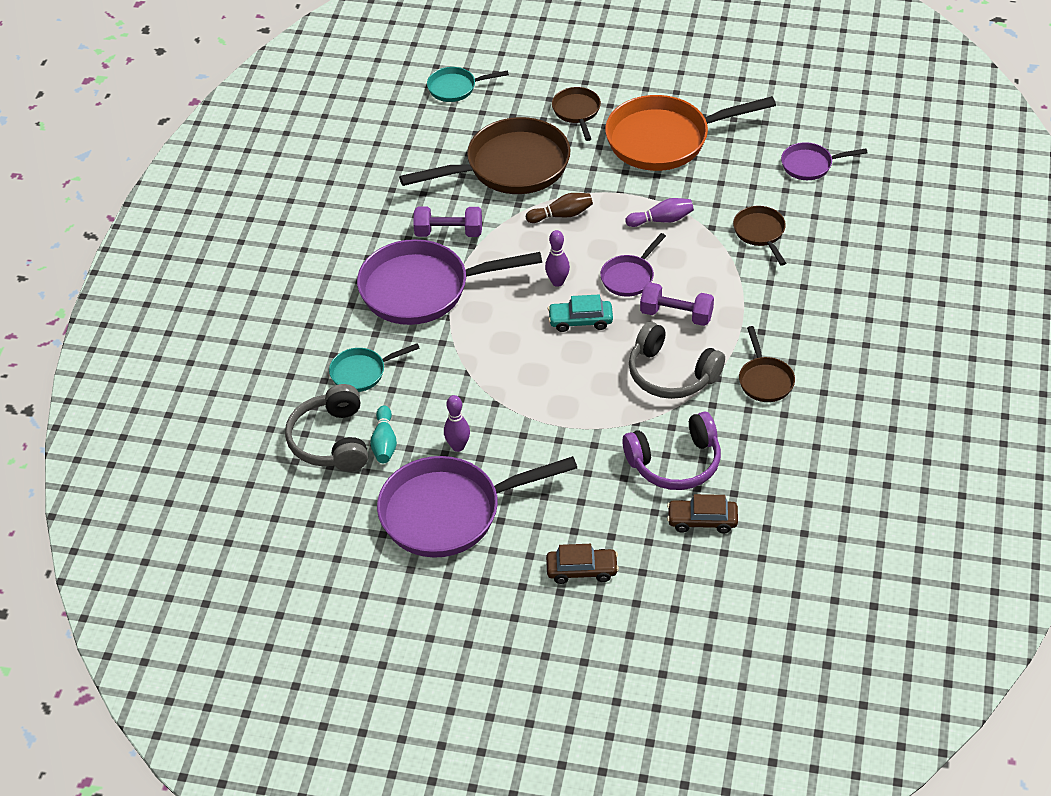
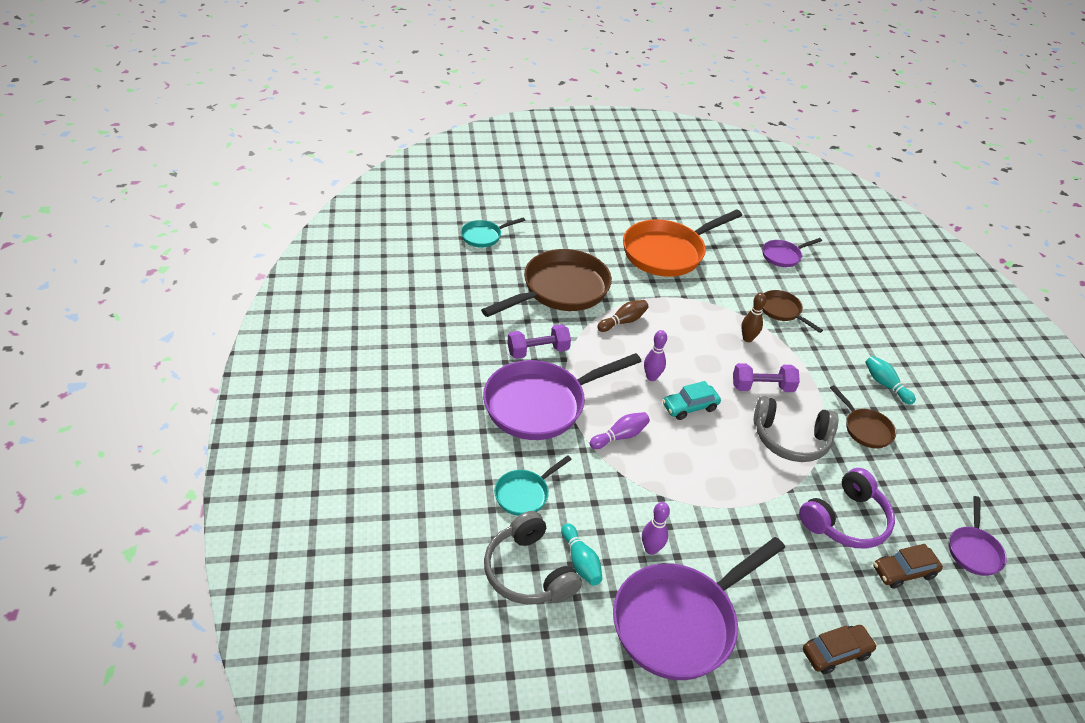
camera: 25 degrees left, 5 degrees down
brown pan [552,87,601,141] -> none
purple pan [600,233,666,296] -> purple pan moved to [949,496,1007,576]
purple bowling pin [625,198,694,227] -> purple bowling pin moved to [590,412,650,449]
none -> brown bowling pin [741,293,767,342]
none -> turquoise bowling pin [865,356,916,405]

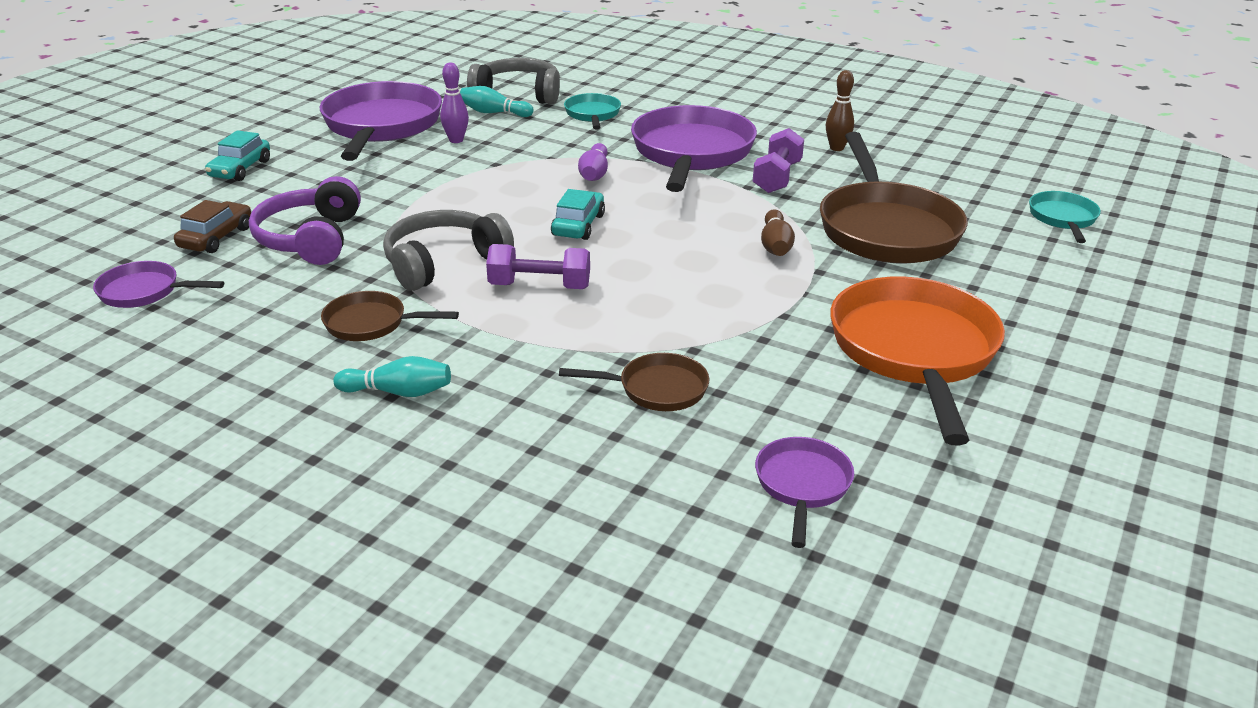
camera: 130 degrees right, 10 degrees down
purple bowling pin [644,330,667,381] -> none
purple dumbbell [733,363,800,392] -> purple dumbbell turned 60 degrees clockwise [486,244,590,289]
brown bowling pin [741,293,767,342] -> brown bowling pin moved to [826,70,854,151]
brown car [803,625,877,674] -> turquoise car [205,130,270,181]
purple pan [949,496,1007,576] -> purple pan turned 45 degrees counterclockwise [93,261,224,308]

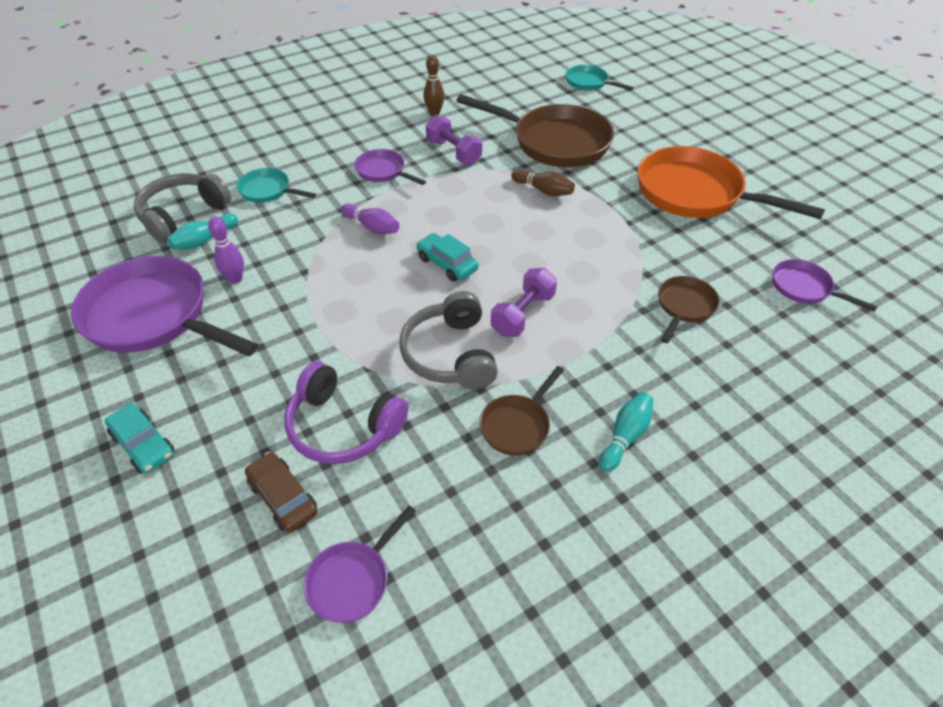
camera: 60 degrees left, 15 degrees up
purple pan [631,105,757,192] -> purple pan [355,149,426,185], size x0.49

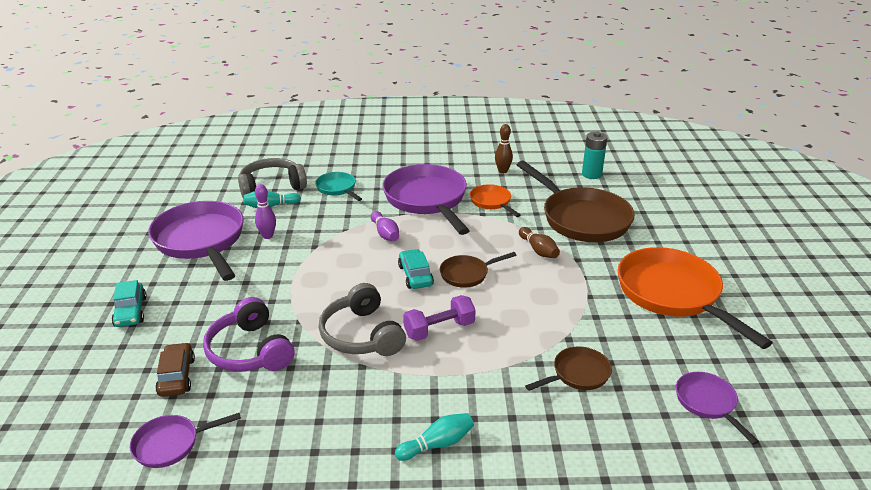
camera: 30 degrees right, 15 degrees down
purple pan [355,149,426,185] -> purple pan [382,164,470,235], size x2.05
grey headphones [399,291,498,389] -> grey headphones turned 45 degrees counterclockwise [319,283,406,356]
purple dumbbell [426,115,482,165] -> orange pan [470,184,521,217]
brown pan [480,366,564,456] -> brown pan moved to [440,252,516,288]
turquoise pan [565,65,634,91] -> none
none -> turquoise battery [582,131,607,179]

